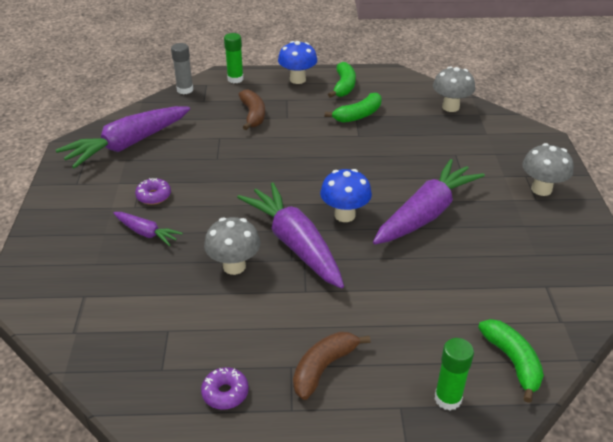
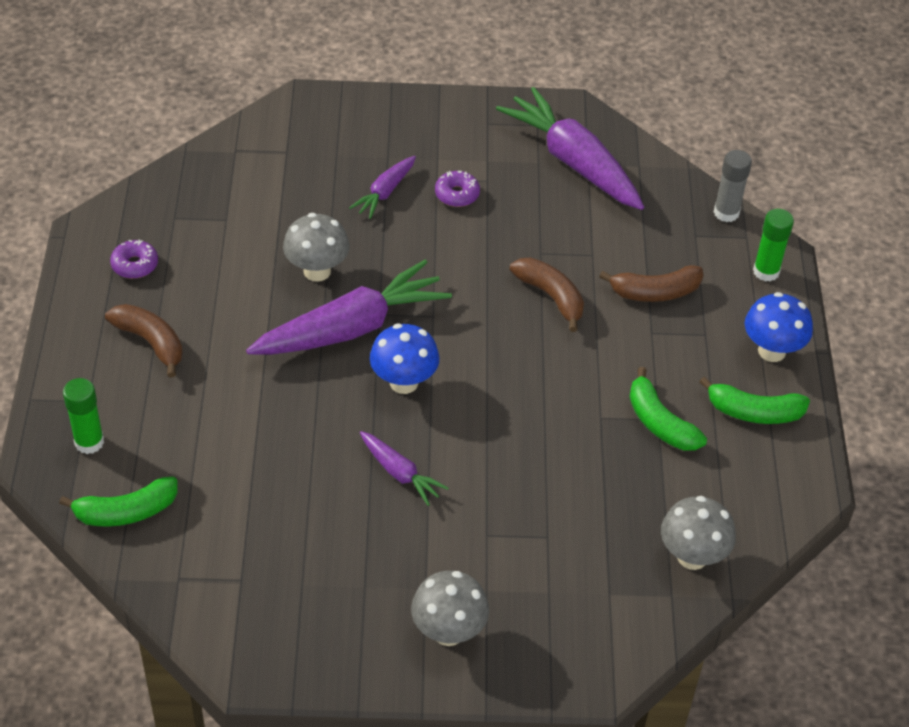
camera: 90 degrees right, 10 degrees up
purple carrot [373,159,485,245] -> purple carrot [360,431,449,506], size x0.49
none -> brown banana [510,257,584,332]

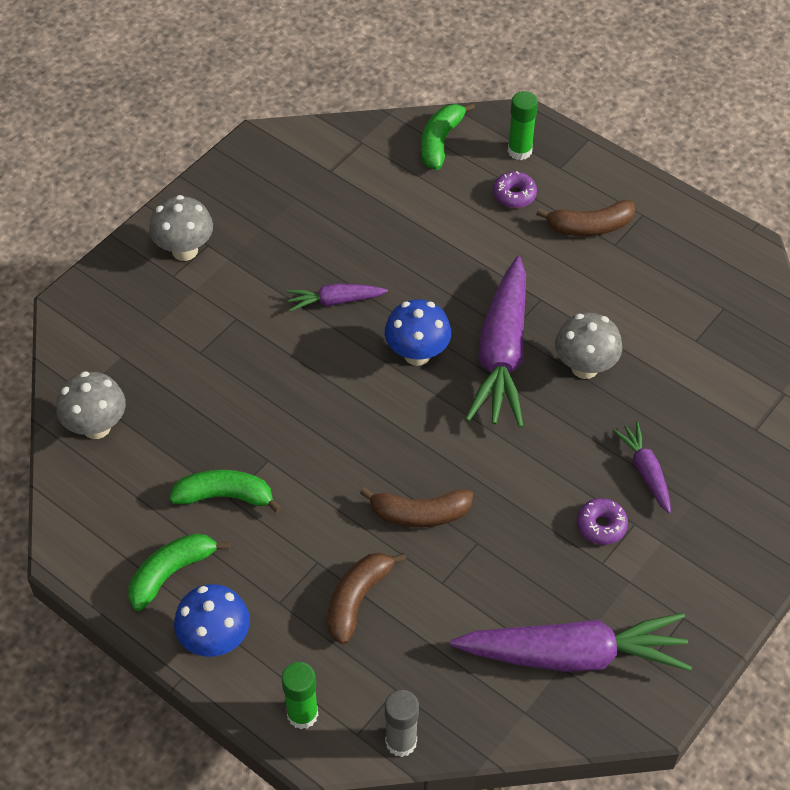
camera: 130 degrees right, 5 degrees up
purple donut [110,239,158,279] -> purple donut moved to [493,171,537,208]

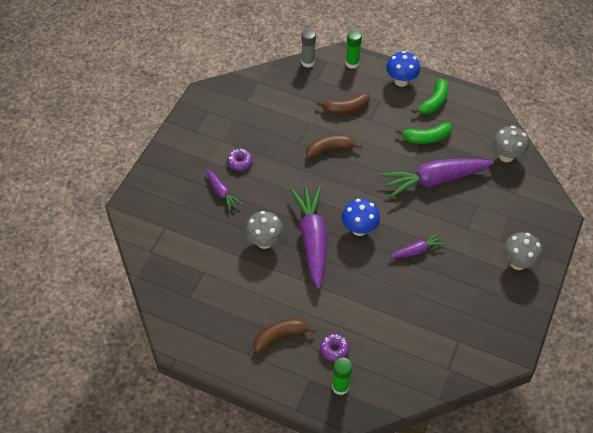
camera: 165 degrees right, 0 degrees up
brown banana [328,553,406,644] -> brown banana turned 60 degrees clockwise [316,92,370,114]
green banana [421,102,475,170] -> none
purple carrot [450,613,692,672] -> purple carrot moved to [380,158,494,198]

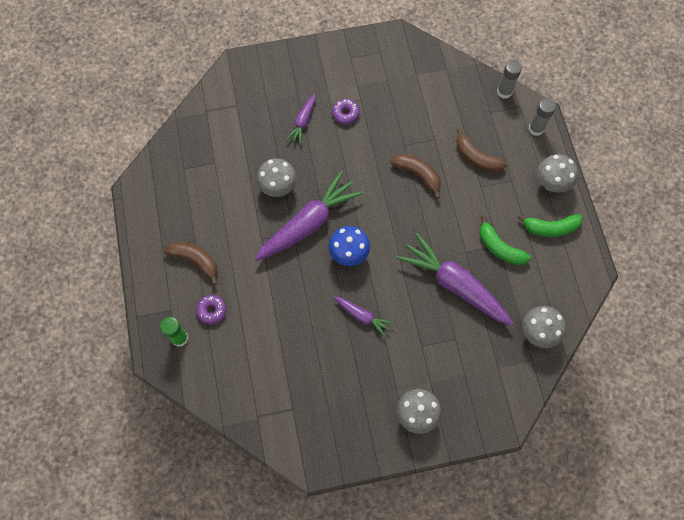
camera: 55 degrees right, 15 degrees up
green glue stick [346,30,362,69] -> grey glue stick [529,98,556,136]
blue mushroom [386,51,420,87] -> grey mushroom [537,154,578,193]

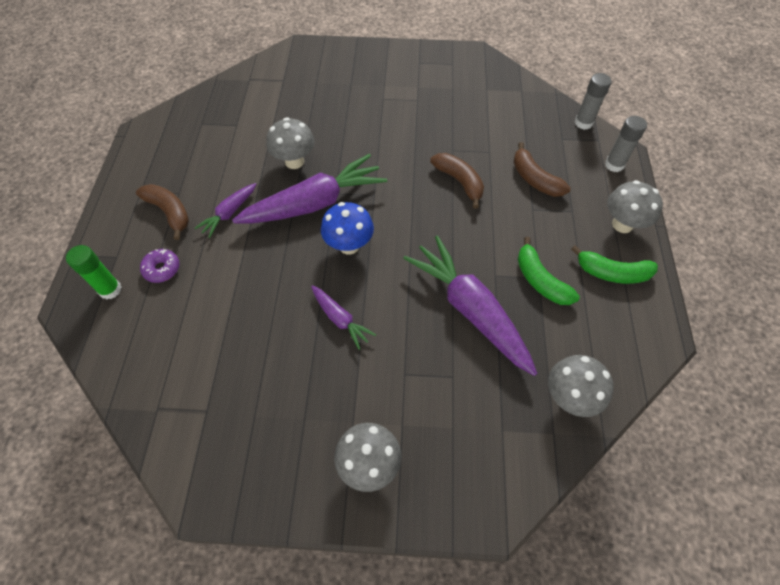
camera: 15 degrees right, 10 degrees down
purple carrot [286,94,316,145] -> purple carrot moved to [195,183,256,238]
purple donut [332,99,359,124] -> none

